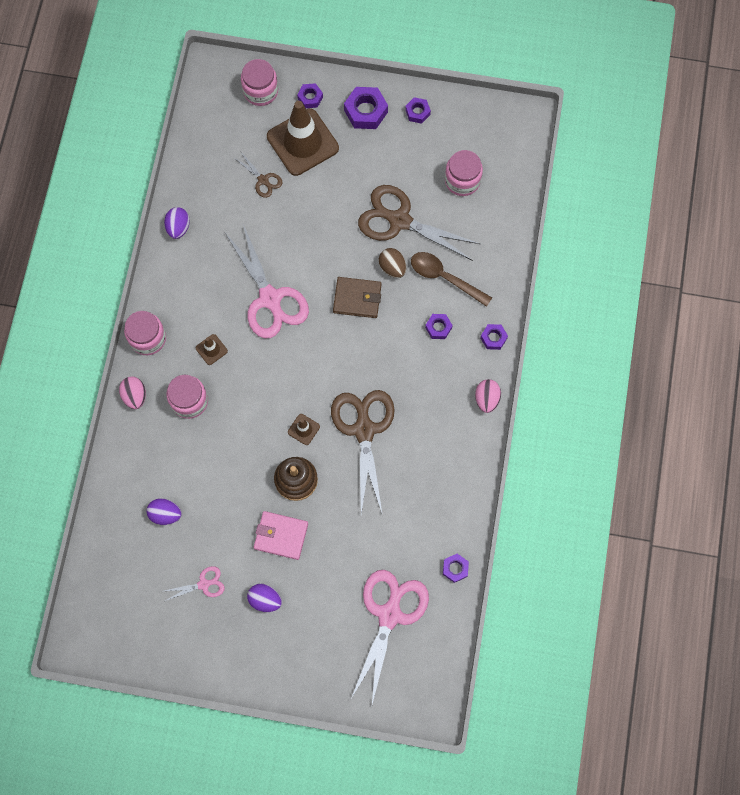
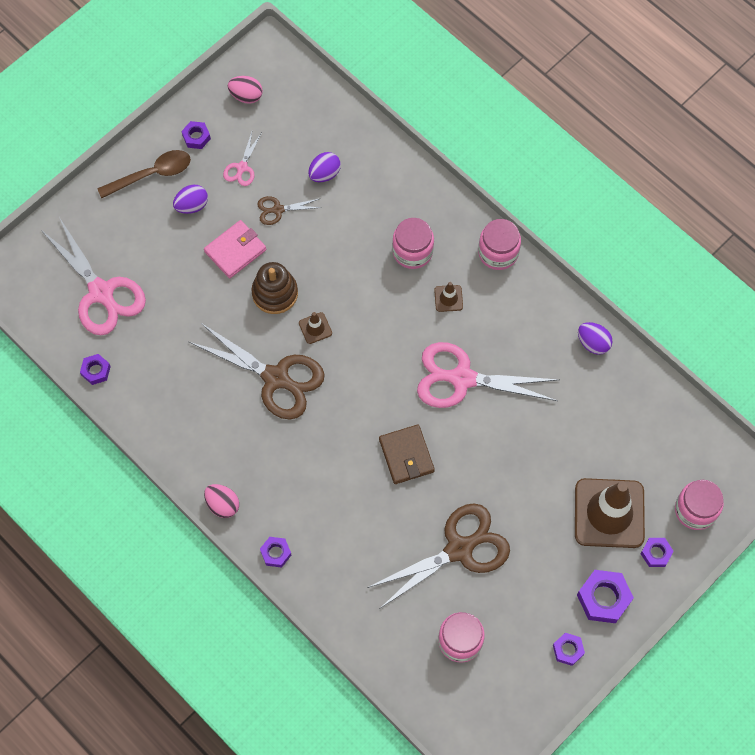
camera: 125 degrees right, 5 degrees down
pink egg [119,377,146,409] -> pink egg moved to [228,76,263,104]
brown scissors [234,151,282,198] -> brown scissors moved to [257,196,322,225]
brown wallet [333,277,381,318] -> brown wallet turned 60 degrees counterclockwise [379,425,435,484]
brown egg [379,248,406,278] -> none
brown spoon [411,252,492,307] -> brown spoon moved to [97,150,191,198]
purple nut [425,314,453,339] -> purple nut moved to [182,121,211,149]

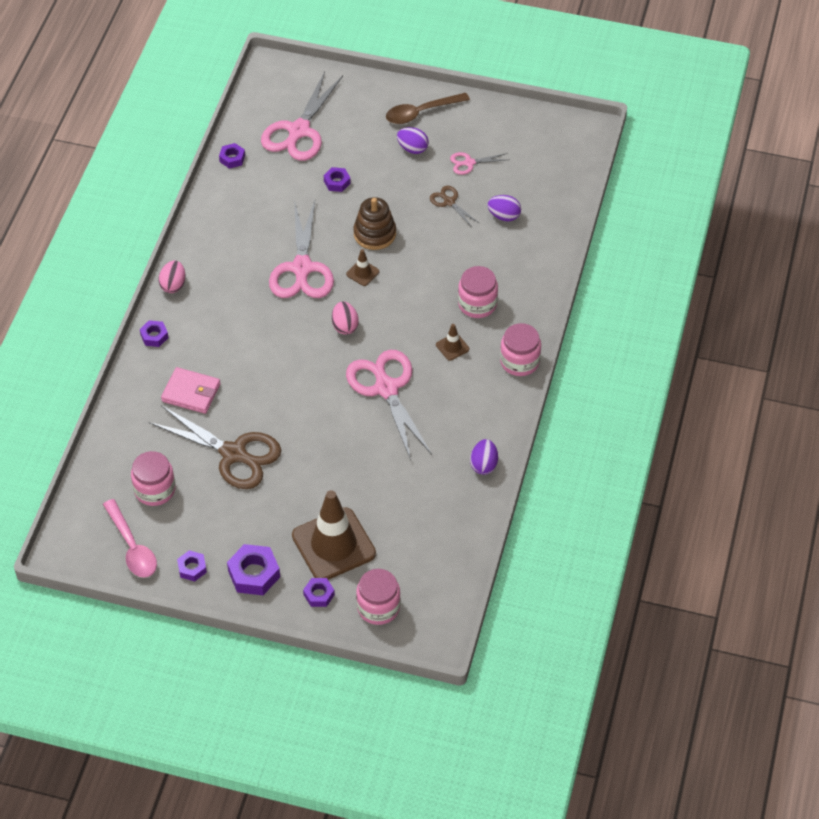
camera: 60 degrees right, 15 degrees down
brown spoon [97,150,191,198] -> brown spoon turned 120 degrees clockwise [386,93,470,124]
purple nut [182,121,211,149] -> purple nut moved to [324,167,351,192]
brown scissors [189,323,325,420] -> pink scissors [269,200,334,298]
pink wallet [204,220,266,278] -> pink wallet moved to [161,367,221,414]
pink egg [228,76,263,104] -> pink egg moved to [332,301,359,335]
brown wallet [379,425,435,484] -> none
none -> pink spoon [103,499,157,578]

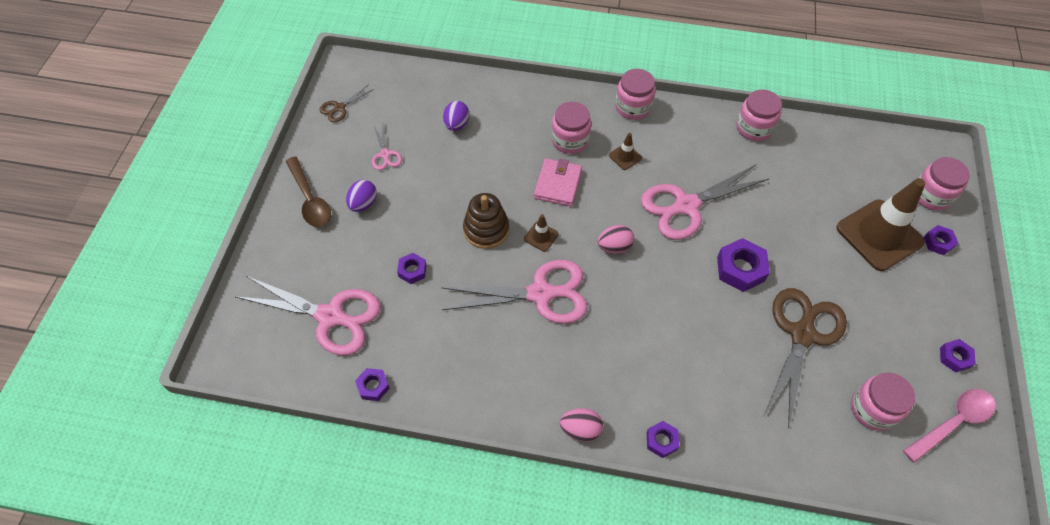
camera: 95 degrees left, 5 degrees up
pink wallet [161,367,221,414] -> pink wallet moved to [534,158,582,206]
purple nut [227,544,280,595] -> purple nut moved to [717,238,770,292]
brown scissors [430,186,479,227] -> brown scissors moved to [319,84,374,122]
purple egg [470,439,498,475] -> pink jar [736,89,782,141]

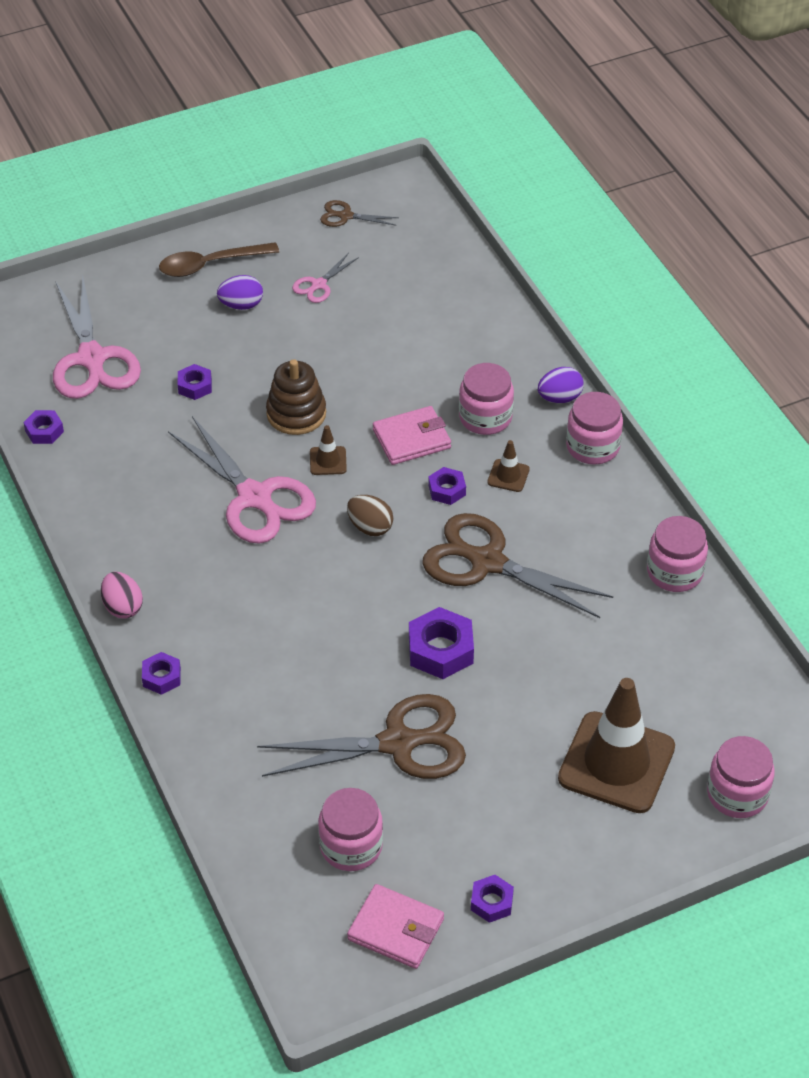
camera: 55 degrees right, 10 degrees down
brown spoon [285,157,331,227] -> brown spoon turned 45 degrees clockwise [159,242,279,277]
purple egg [443,101,469,131] -> purple egg moved to [538,367,584,403]
pink egg [597,225,634,254] -> brown egg [347,495,393,536]
pink scissors [641,165,770,240] -> brown scissors [422,513,613,618]
pink spoon [903,389,995,463] -> pink wallet [347,884,444,969]
purple nut [923,225,958,255] -> purple nut moved to [428,467,466,505]

